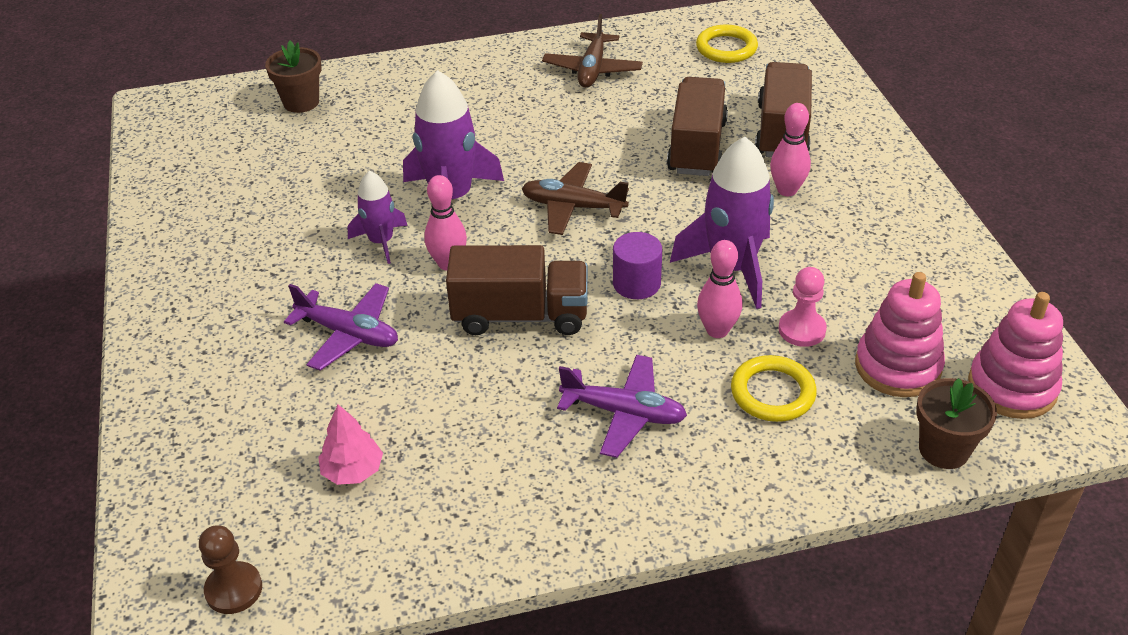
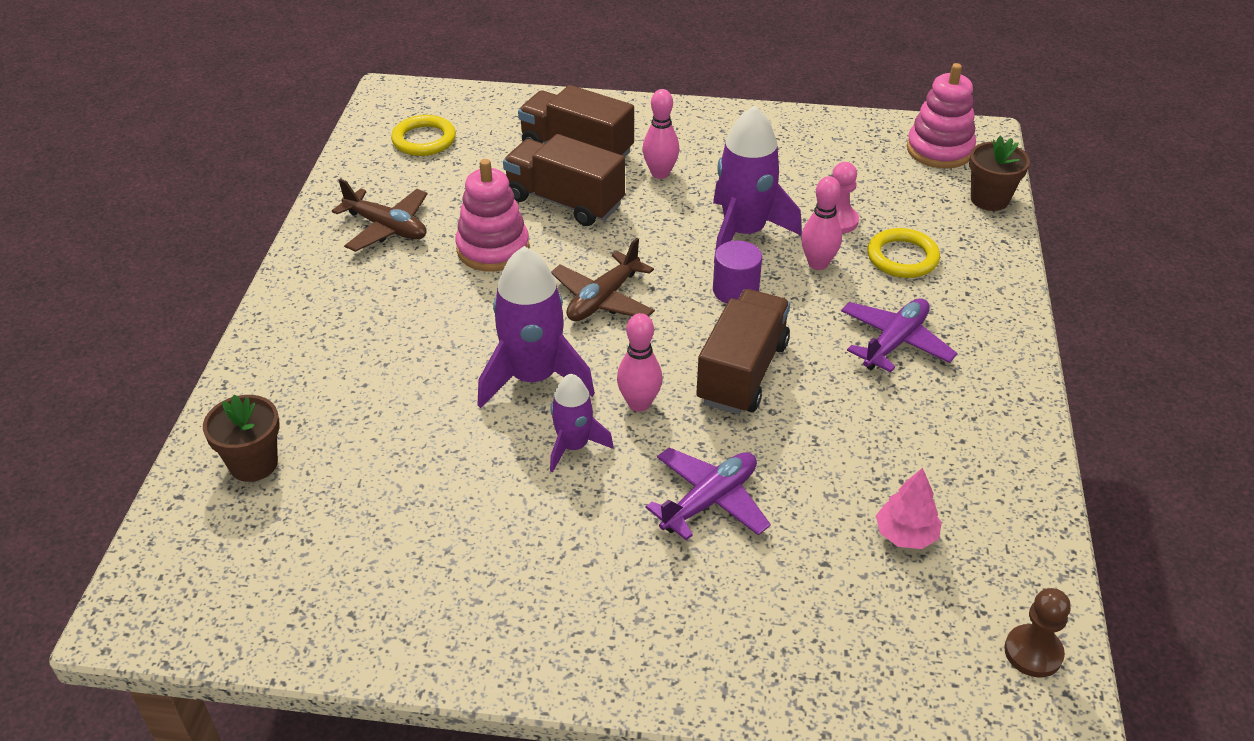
camera: 70 degrees left, 0 degrees up
pink stacking toy [855,272,945,397] -> pink stacking toy moved to [455,159,530,272]

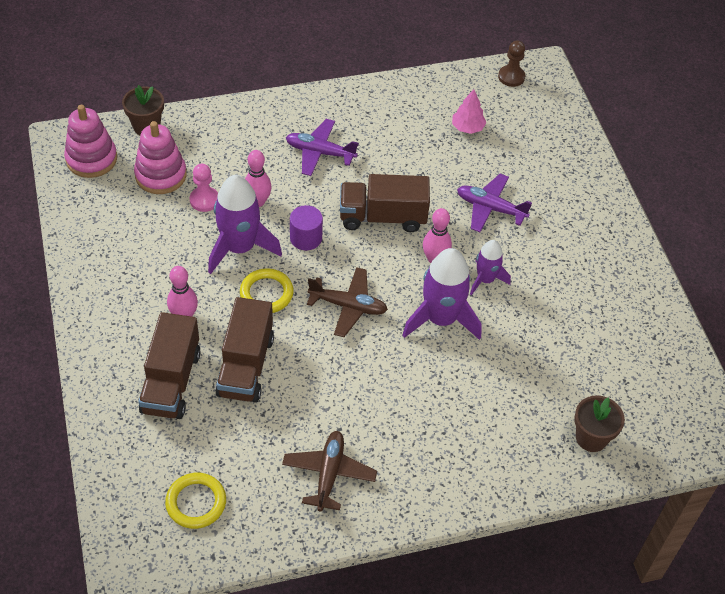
camera: 115 degrees left, 10 degrees up
pink stacking toy [455,159,530,272] -> pink stacking toy moved to [134,121,187,194]
yellow ring [867,228,940,278] -> yellow ring moved to [240,268,294,313]

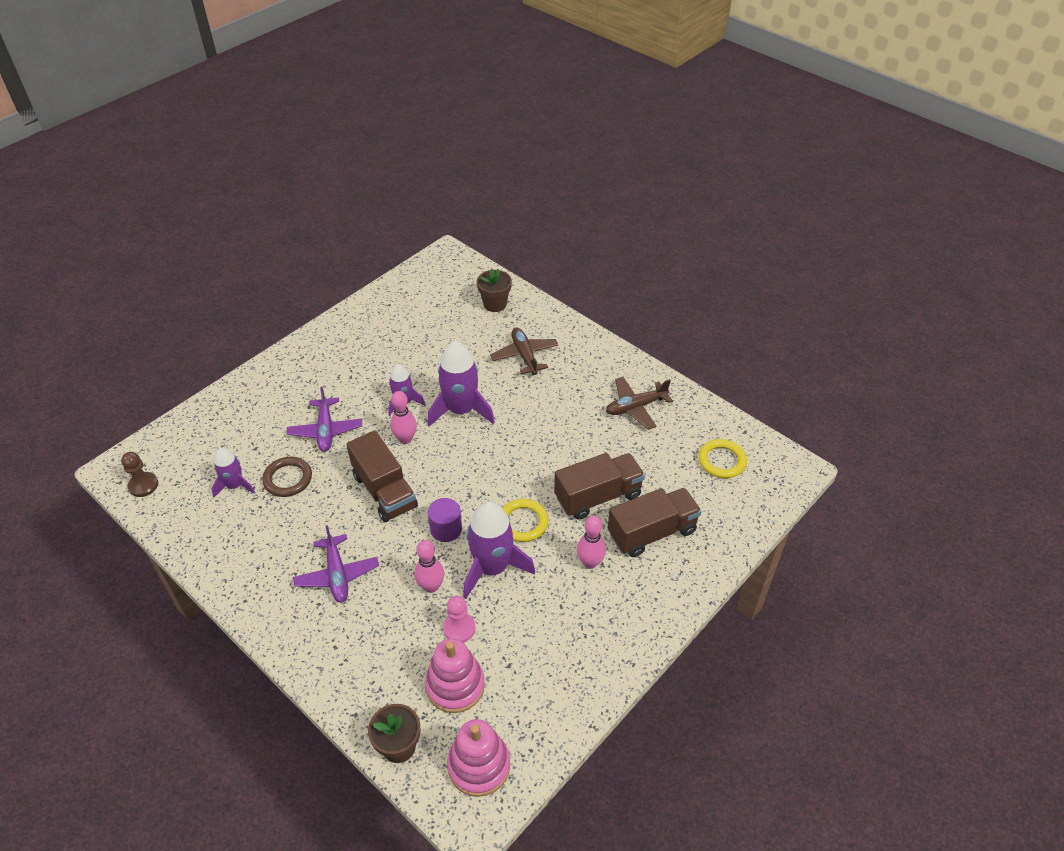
camera: 120 degrees left, 5 degrees down
brown plane [307,267,388,337] -> brown plane moved to [490,328,559,375]
pink tree [452,89,486,134] -> purple rocket [212,448,255,497]
none -> brown ring [262,457,312,497]

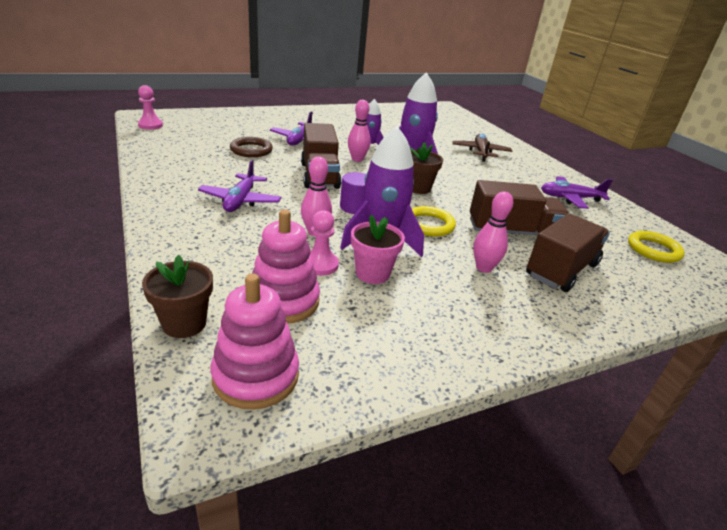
camera: 20 degrees right, 15 degrees down
brown pawn [121,452,158,497] -> pink pawn [138,85,163,130]
purple rocket [212,448,255,497] -> none
brown flower pot [477,269,512,312] -> brown flower pot moved to [410,142,443,194]
brown plane [606,377,673,430] -> purple plane [541,176,613,209]
brown truck [608,488,702,557] -> brown truck turned 45 degrees counterclockwise [526,213,610,292]
none -> pink flower pot [351,215,405,284]

